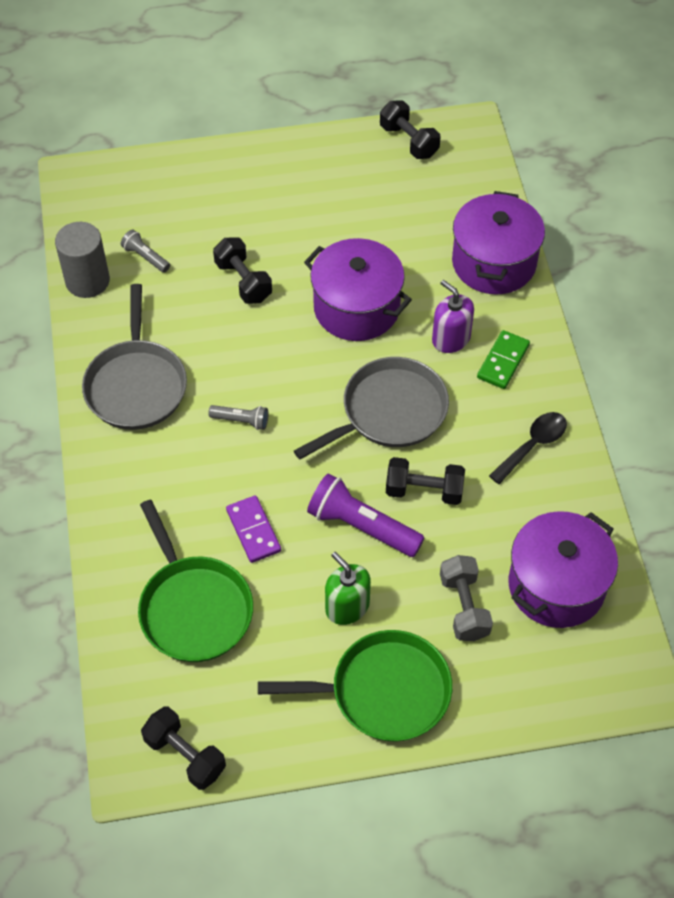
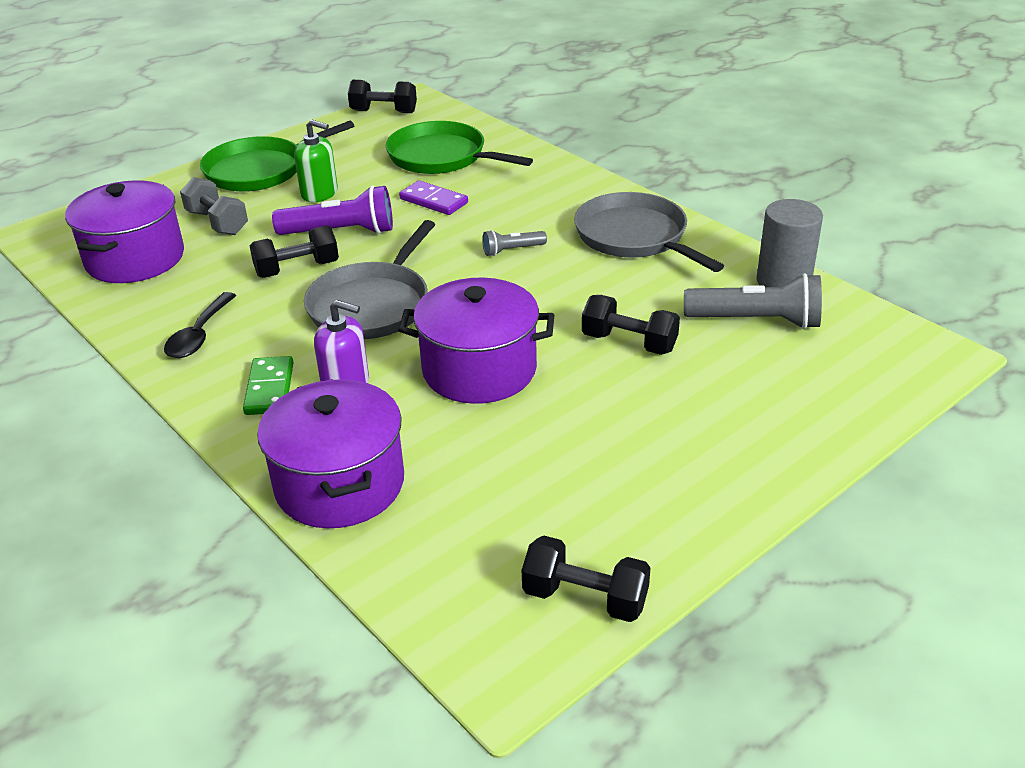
camera: 150 degrees right, 20 degrees down
grey flashlight [121,230,170,273] -> grey flashlight [684,273,822,329], size x1.90

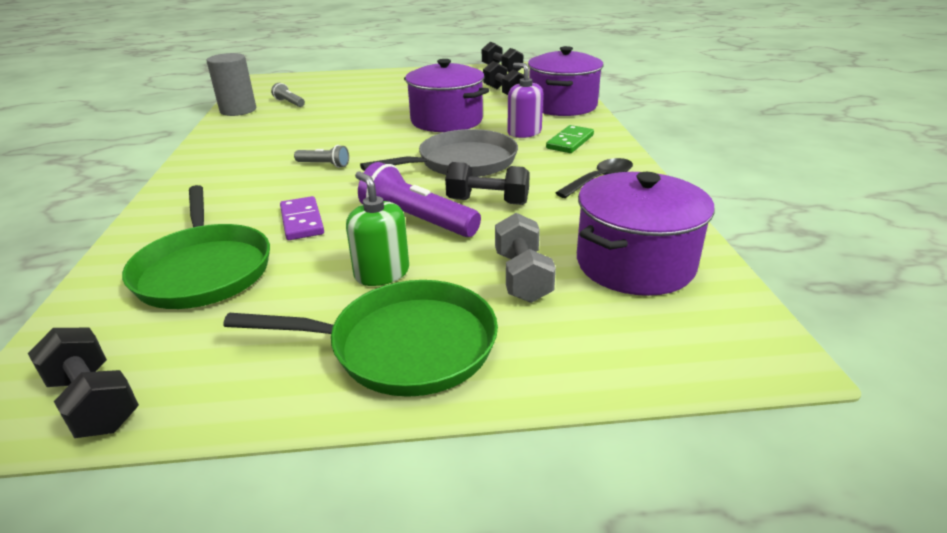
camera: 145 degrees left, 5 degrees down
grey pan [574,192,724,272] -> none
black dumbbell [582,295,680,355] -> black dumbbell moved to [483,61,524,95]
grey flashlight [684,273,822,329] -> grey flashlight [271,83,305,107], size x0.53

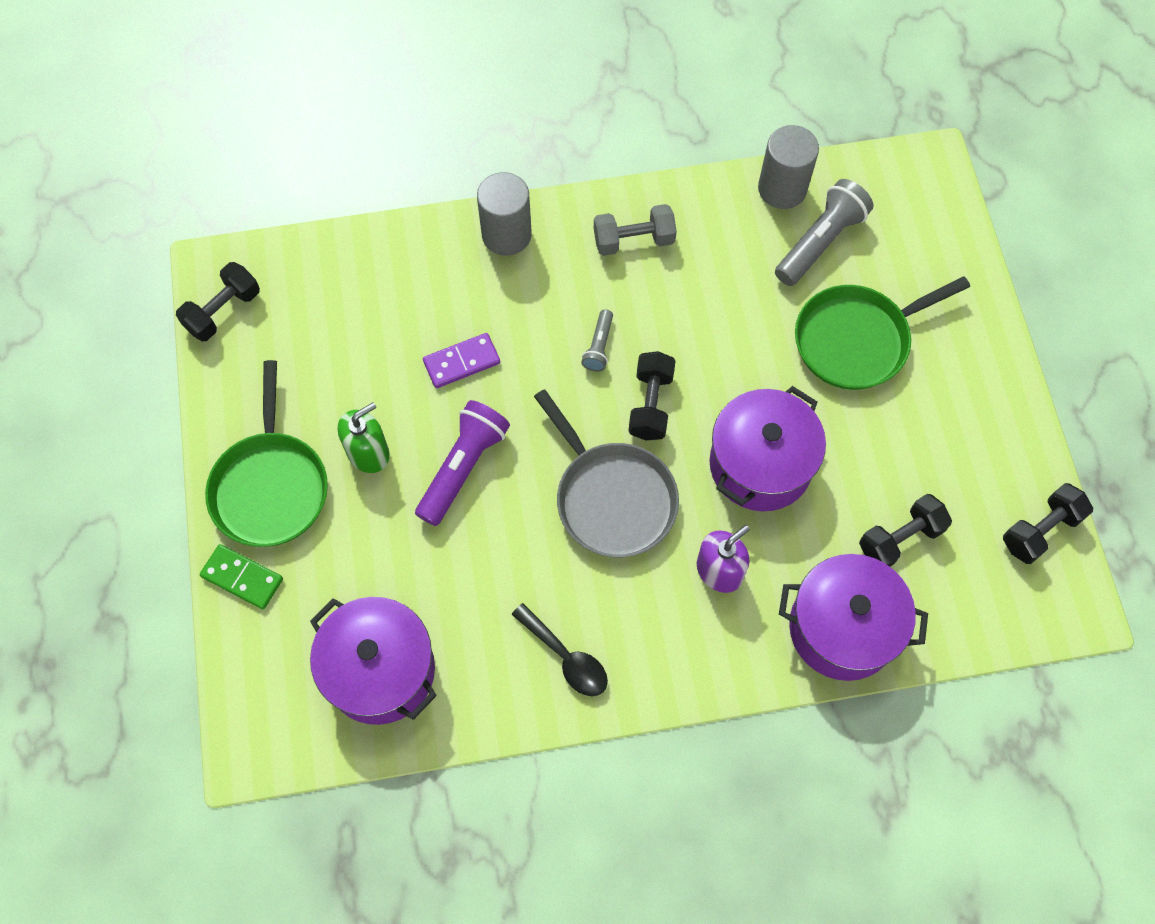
camera: 85 degrees right, 35 degrees up
green pan [122,185,270,309] -> green pan moved to [795,276,970,390]
grey flashlight [271,83,305,107] -> grey flashlight [775,179,874,286], size x1.90
black dumbbell [445,162,530,205] -> black dumbbell moved to [628,351,676,440]
grey dumbbell [495,213,556,303] -> grey dumbbell moved to [594,204,677,256]
green domino [546,125,594,153] -> green domino moved to [200,544,283,609]
none -> grey cylinder [477,172,532,256]

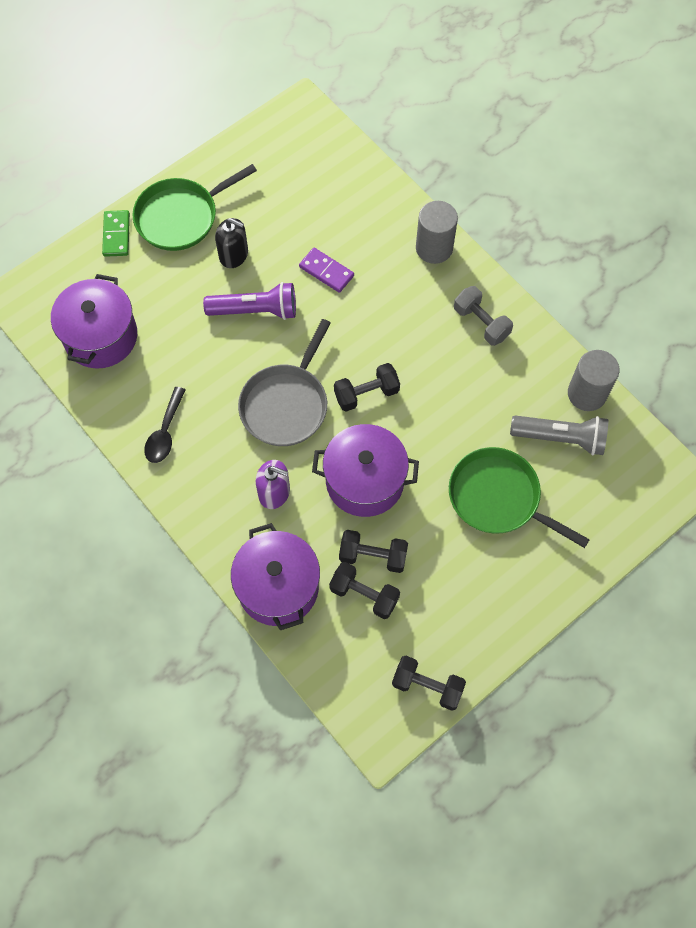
camera: 60 degrees right, 0 degrees up
black dumbbell [176,262,260,341] -> black dumbbell moved to [339,530,408,573]
green soap dispenser [338,402,389,473] -> black soap dispenser [215,218,248,268]
grey flashlight [581,309,613,372] -> none

